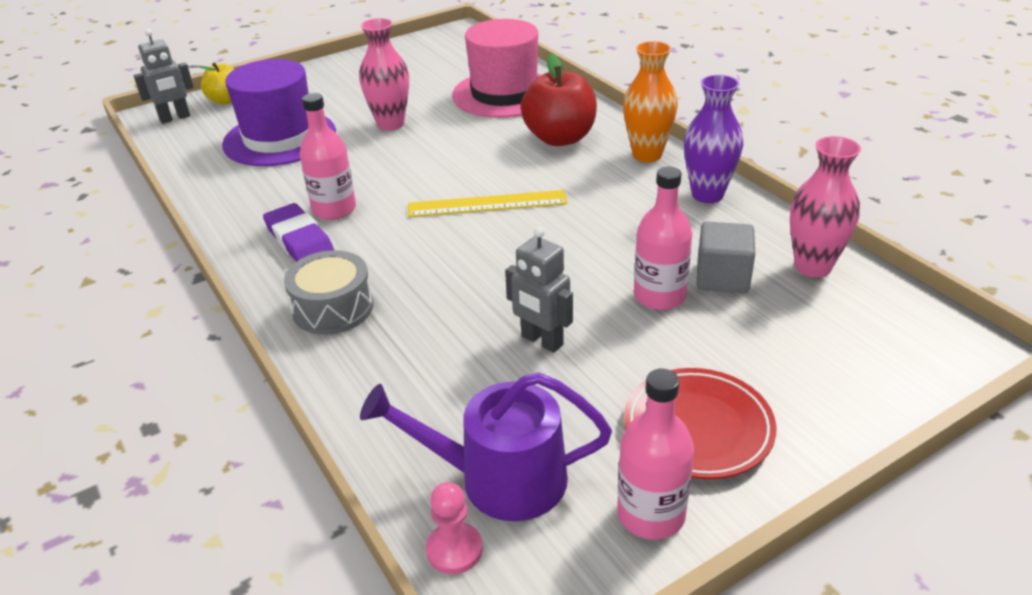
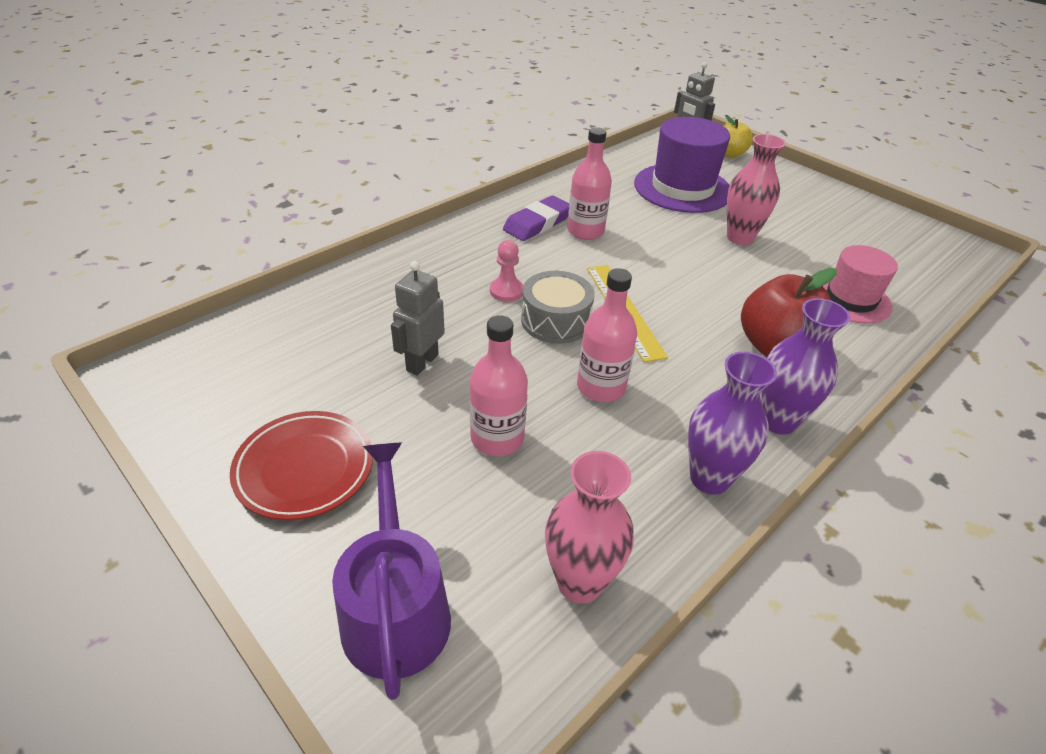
camera: 75 degrees right, 5 degrees up
grey drum [284,250,373,335] -> grey drum moved to [521,271,594,344]
purple watering can [360,372,612,521] -> purple watering can moved to [332,442,451,700]
pink pawn [426,482,483,574] -> pink pawn moved to [490,240,524,302]
pink hat [452,19,541,118] -> pink hat [823,245,898,324], size x0.65
pink bottle [617,368,694,540] -> pink bottle moved to [577,268,637,402]
orange vase [623,41,678,162] -> purple vase [761,298,850,435]
grey cube [697,222,755,293] -> none

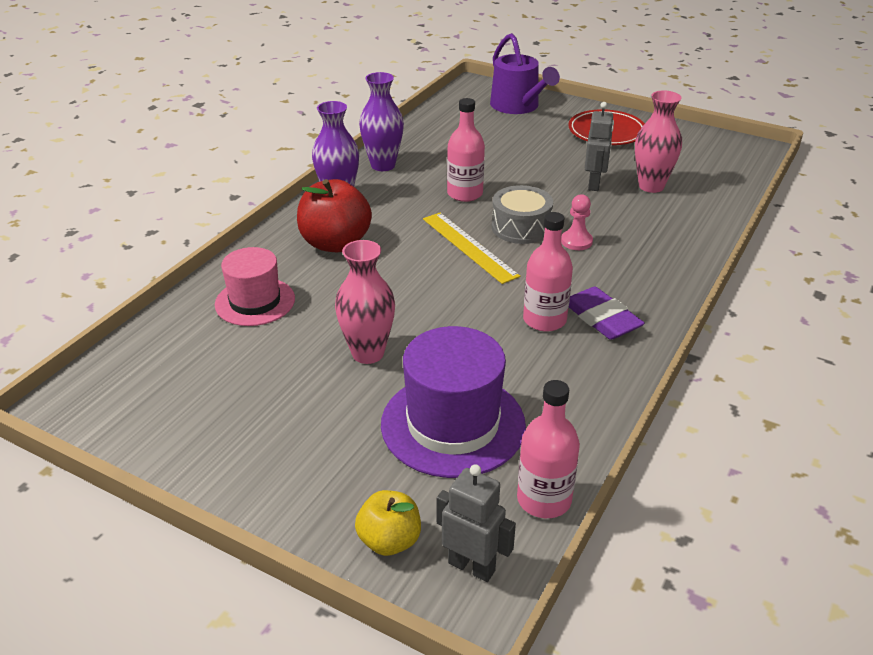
camera: 165 degrees right, 5 degrees down
pink bottle [469,315,528,456] -> pink bottle moved to [517,380,580,518]
purple eraser [503,196,569,241] -> purple eraser turned 60 degrees counterclockwise [569,286,645,340]
pink vase [545,451,633,604] -> pink vase moved to [635,90,682,193]

